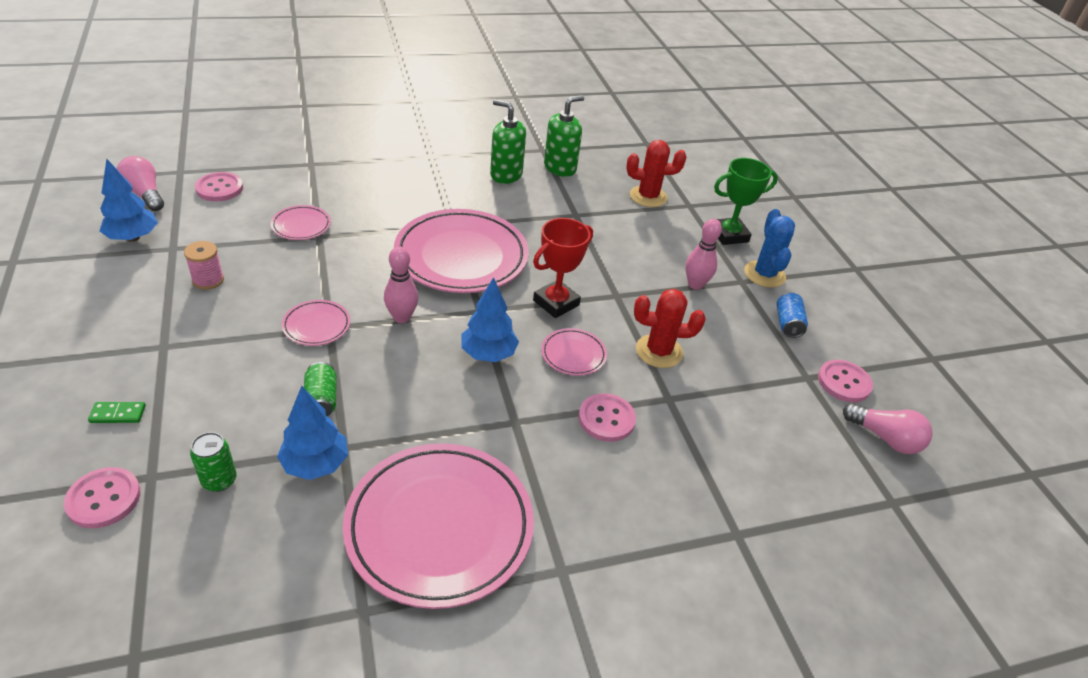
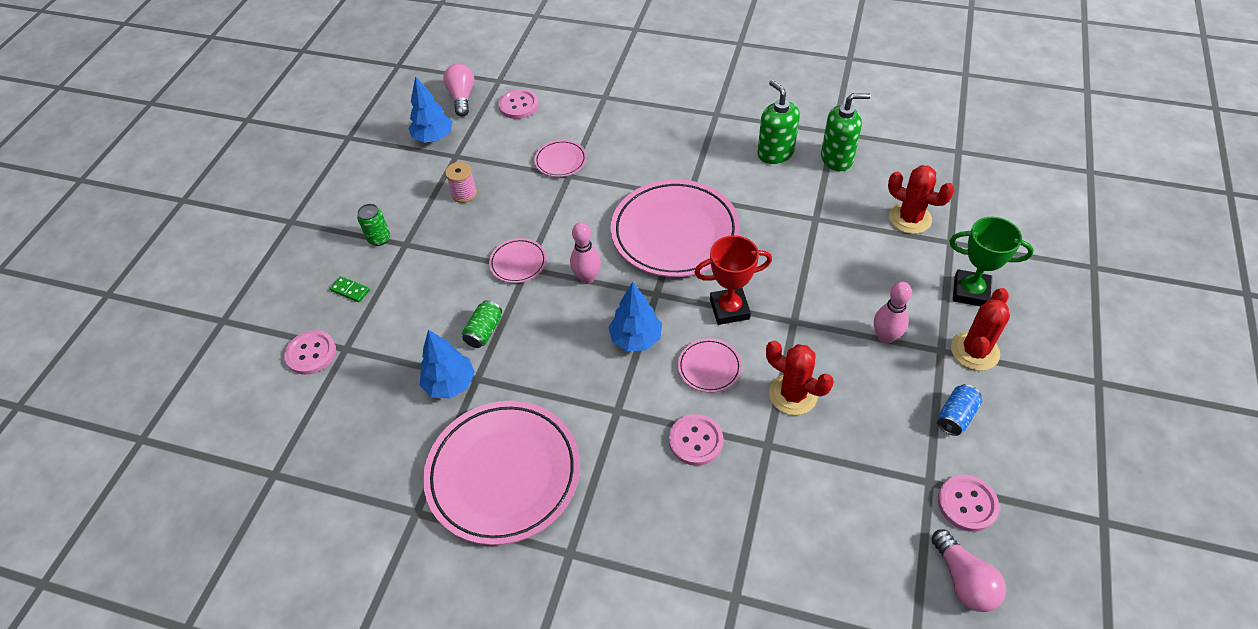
camera: 40 degrees right, 10 degrees up
green can [190,432,237,492] -> green can moved to [357,204,390,246]
blue cactus [744,209,795,288] -> red cactus [951,288,1010,371]

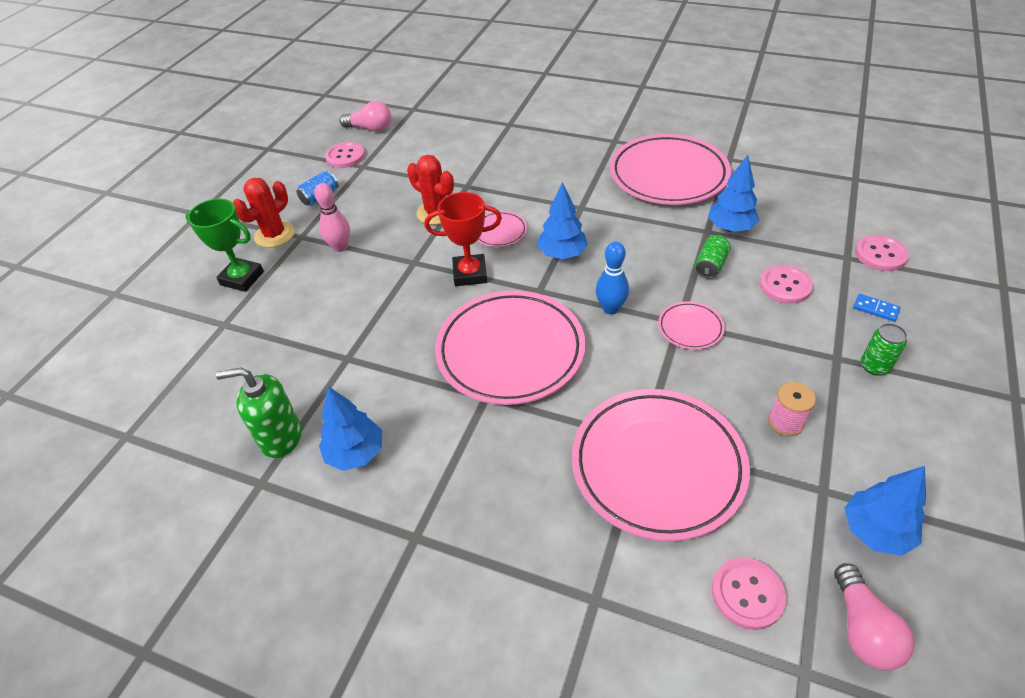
camera: 175 degrees left, 5 degrees down
green domino [330,276,370,302] -> blue domino [853,294,901,322]
pink plate [534,140,587,177] -> pink plate [572,389,750,541], size x2.27
pink bowling pin [570,222,601,284] -> blue bowling pin [596,242,629,315]
pink button [669,414,723,466] -> pink button moved to [759,265,813,304]
green soap dispenser [757,80,800,164] -> blue tree [319,386,382,471]
red cactus [888,165,955,234] -> none
pink light bulb [931,529,1006,612] -> pink light bulb turned 120 degrees clockwise [339,101,391,132]

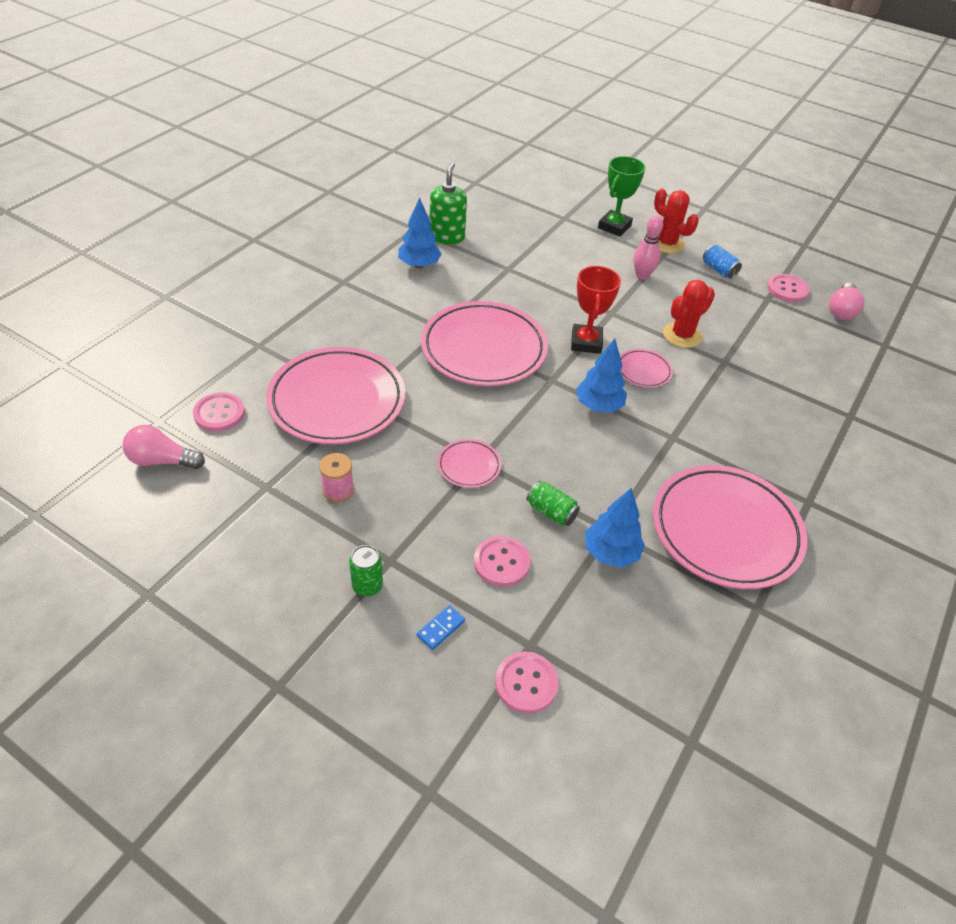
camera: 95 degrees right, 0 degrees up
blue bowling pin [596,242,629,315] -> none
blue tree [844,466,926,556] -> none

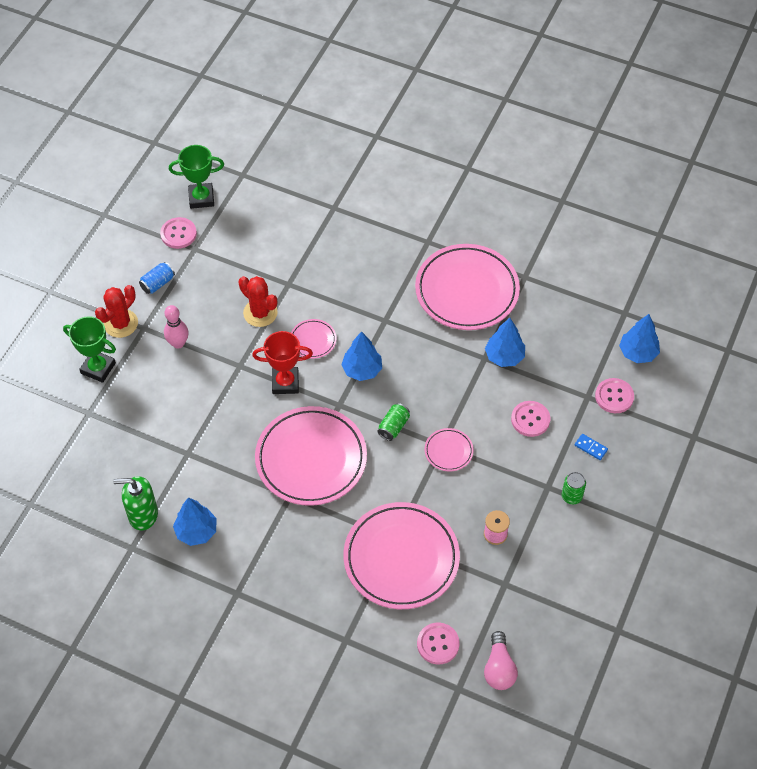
camera: 95 degrees left, 10 degrees up
green can [527,481,580,526] -> green can moved to [378,403,410,441]
pink light bulb [829,283,864,320] -> green trophy [169,145,224,209]
none -> blue tree [619,314,660,363]

